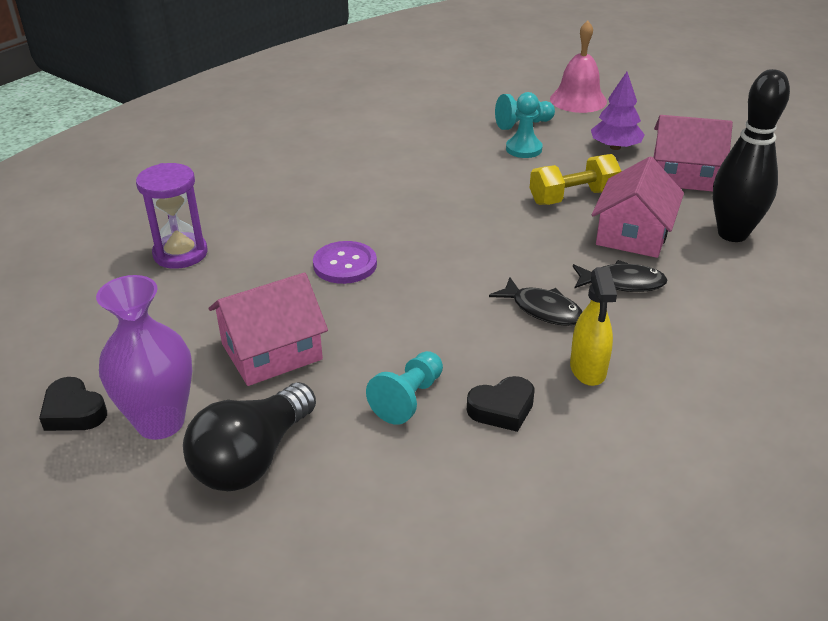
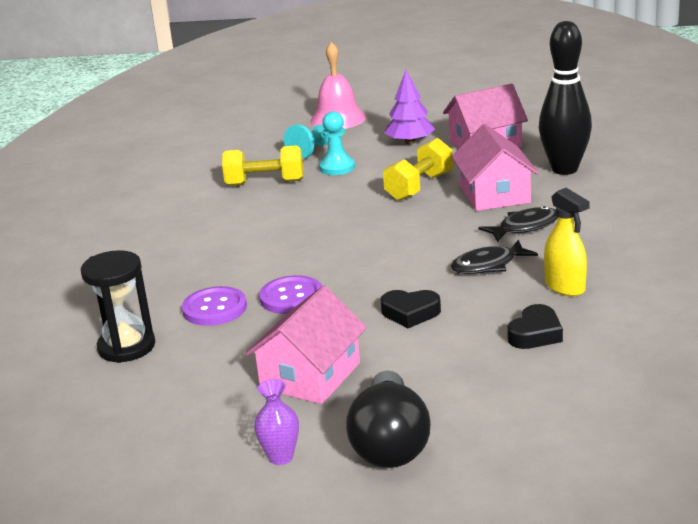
camera: 30 degrees left, 10 degrees down
black heart [39,377,107,431] -> black heart moved to [380,290,441,328]
purple vase [96,275,192,440] -> purple vase [254,379,299,465], size x0.52
purple hourglass [136,163,208,269] -> black hourglass [80,250,155,363]
turquoise pawn [366,351,443,425] -> none
black fish [489,277,583,326] -> black fish turned 150 degrees clockwise [451,240,538,274]
none -> purple button [182,286,247,326]
none -> yellow dumbbell [222,146,303,186]

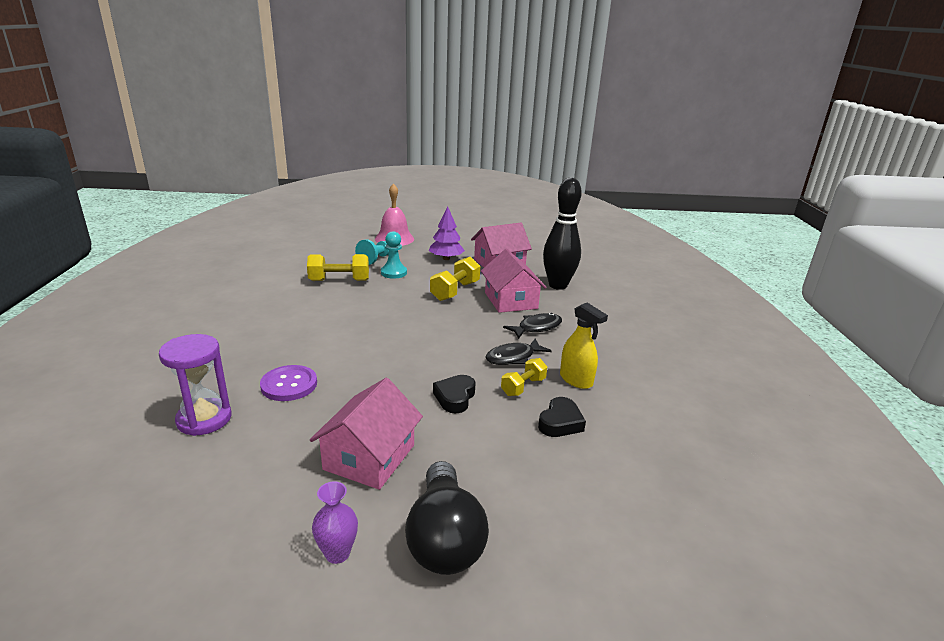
camera: 10 degrees left, 0 degrees up
black hourglass [80,250,155,363] -> purple hourglass [159,334,232,436]
purple button [259,275,322,314] -> none
black heart [380,290,441,328] -> black heart turned 105 degrees clockwise [433,375,476,413]
none -> yellow dumbbell [501,358,547,396]

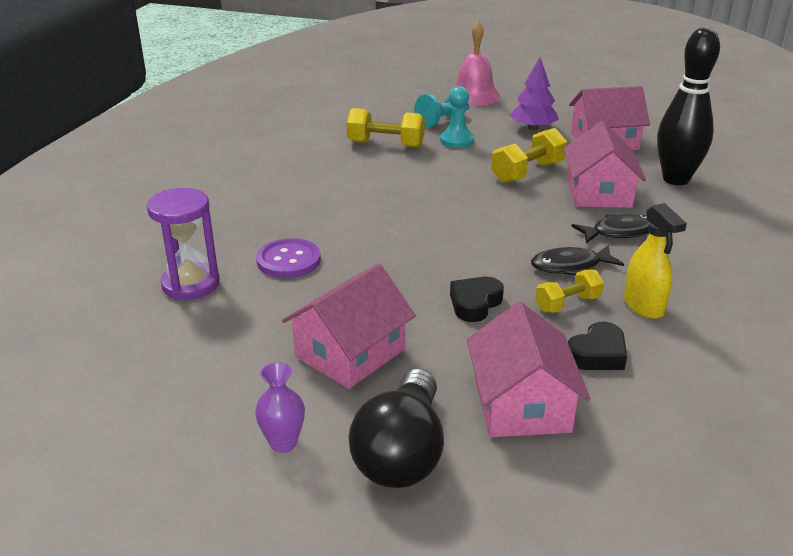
camera: 20 degrees right, 5 degrees up
none -> pink house [467,302,590,437]

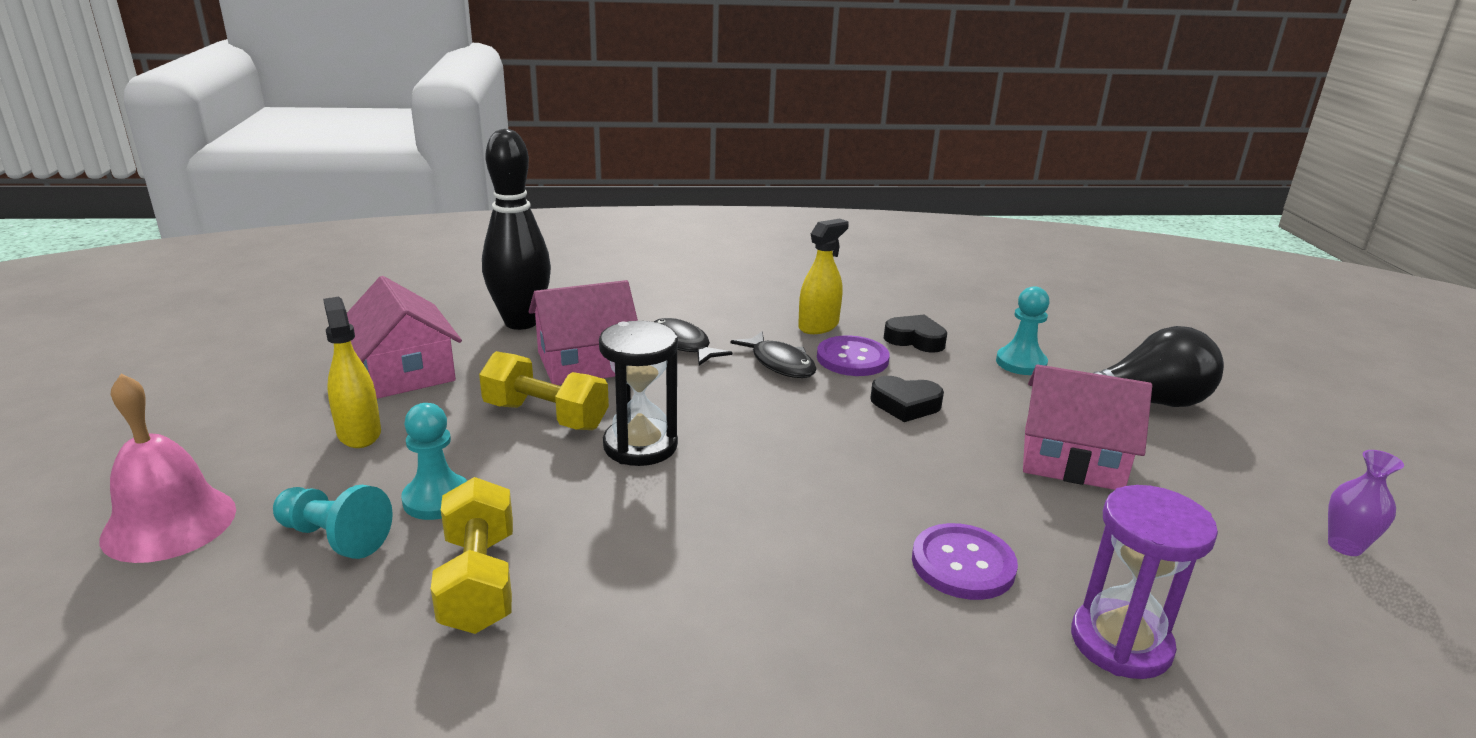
camera: 115 degrees left, 5 degrees down
purple vase [255,362,305,453] -> purple vase moved to [1328,450,1404,556]
pink house [467,302,590,437] -> turquoise pawn [996,286,1049,375]
purple tree [510,57,559,130] -> yellow spray bottle [323,297,381,448]
yellow dumbbell [535,270,604,313] -> purple button [817,336,890,376]
none -> black hourglass [599,321,678,466]

